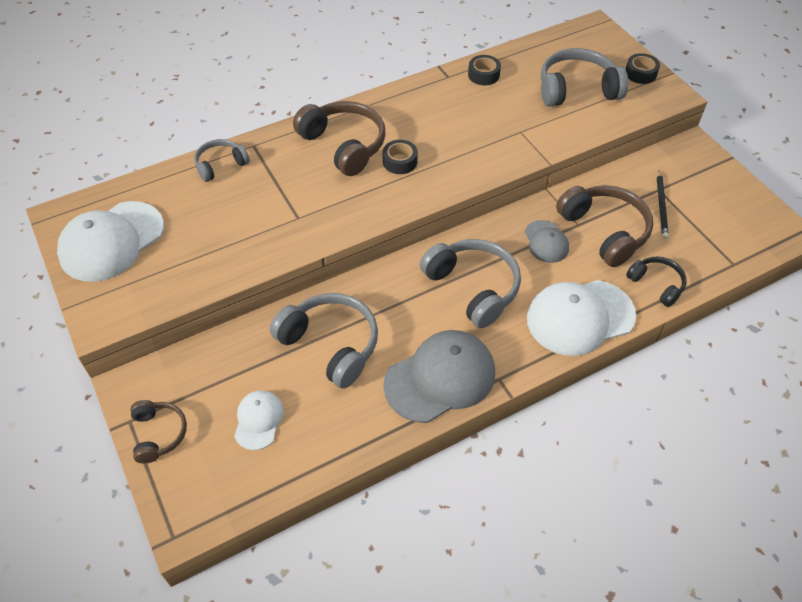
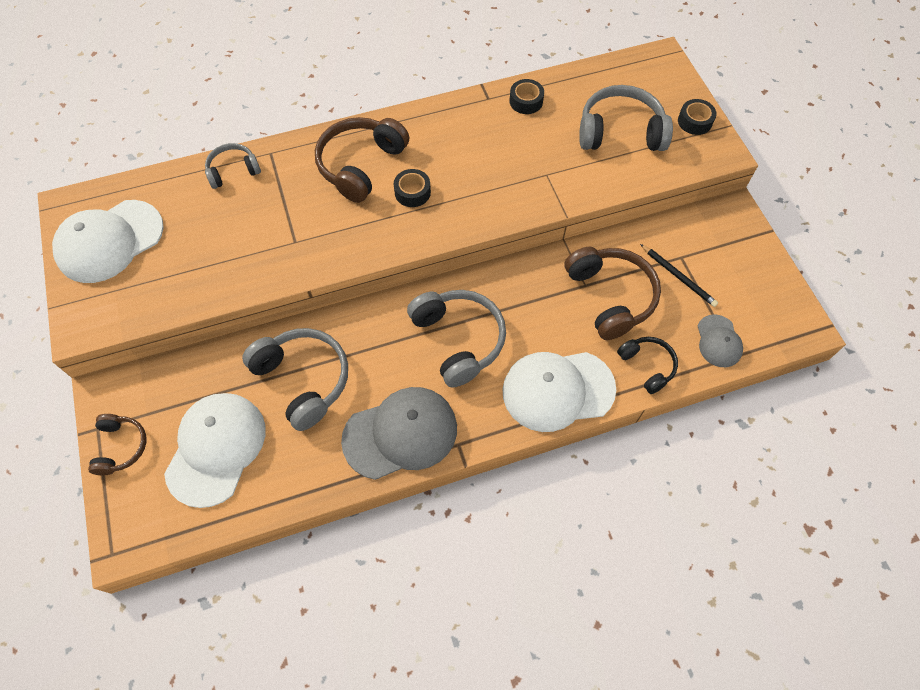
camera: 10 degrees right, 10 degrees up
white cap [234,390,284,450] -> white cap [164,393,266,508], size x1.89
brown headphones [293,101,385,176] -> brown headphones turned 120 degrees counterclockwise [315,117,409,203]
grey cap [525,220,569,263] -> grey cap moved to [697,314,743,367]
black pencil [657,170,669,239] -> black pencil turned 60 degrees counterclockwise [640,244,718,307]

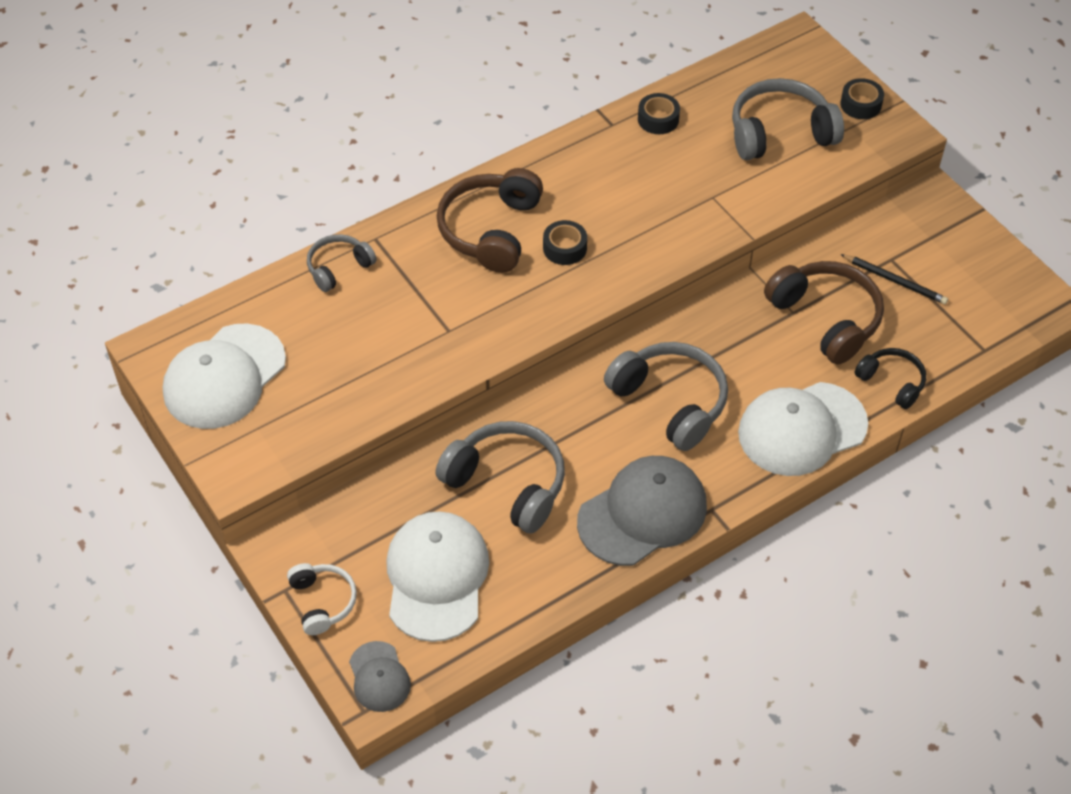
camera: 15 degrees left, 10 degrees down
brown headphones [88,414,146,475] -> white headphones [287,563,357,635]
grey cap [697,314,743,367] -> grey cap moved to [349,641,411,712]

